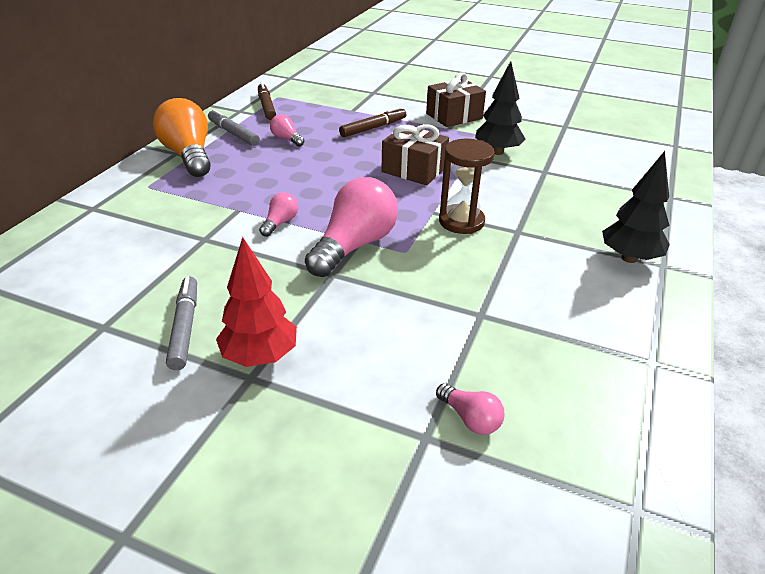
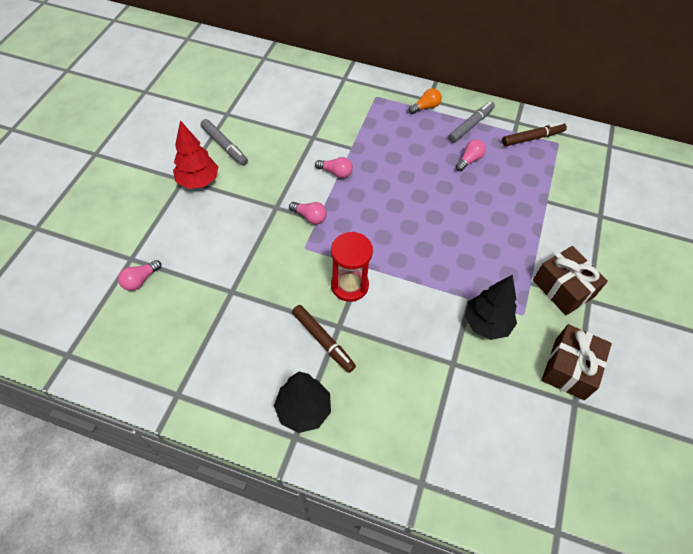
camera: 85 degrees right, 20 degrees up
orange light bulb [153,98,211,177] -> orange light bulb [408,88,442,114], size x0.47
grey marker [166,277,197,370] -> grey marker turned 60 degrees clockwise [201,119,248,166]
pink light bulb [305,177,398,277] -> pink light bulb [289,202,327,224], size x0.47
brown marker [339,107,406,137] -> brown marker moved to [292,305,356,373]
brown gift [381,124,449,185] -> brown gift moved to [542,324,612,400]
brown hourglass [439,139,495,234] -> red hourglass [331,232,373,302]

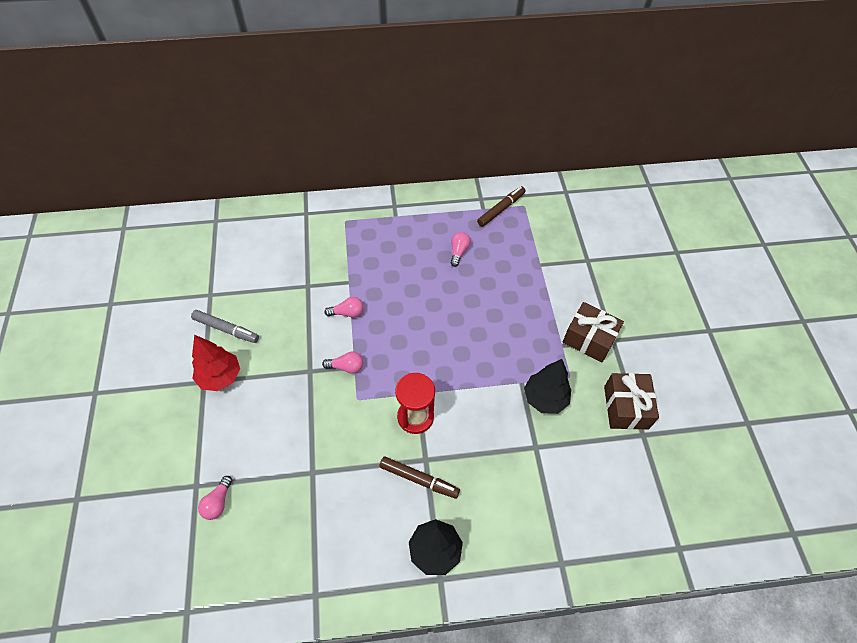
camera: 25 degrees left, 0 degrees up
orange light bulb [408,88,442,114] -> none
grey marker [448,101,495,143] -> none

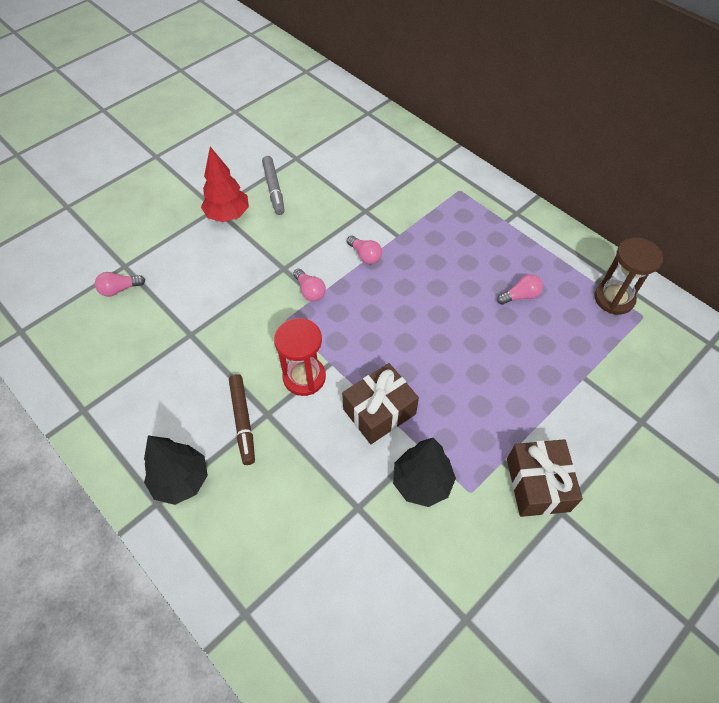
camera: 55 degrees right, 0 degrees up
brown marker [477,186,526,227] -> brown hourglass [594,238,663,315]
brown gift [604,373,659,430] -> brown gift moved to [342,363,419,444]

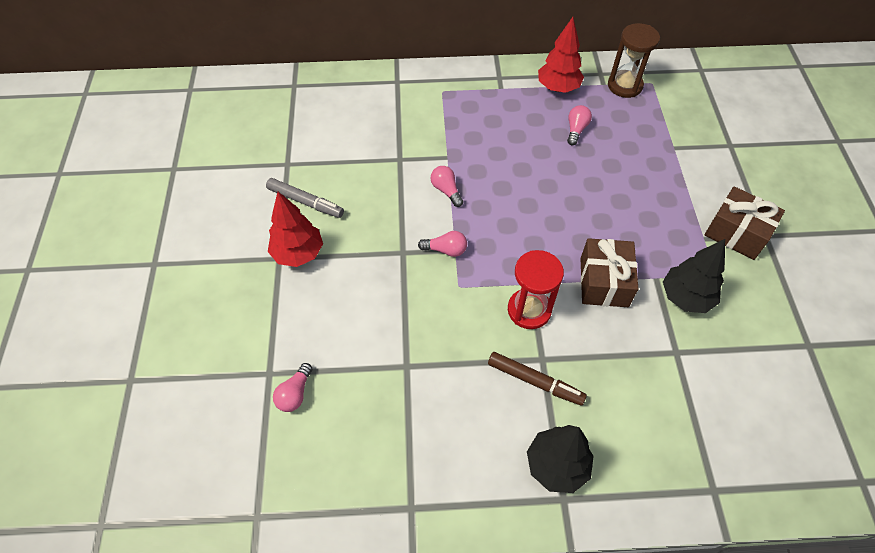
camera: 50 degrees left, 0 degrees up
pink light bulb [347,236,382,264] -> pink light bulb turned 120 degrees counterclockwise [431,166,463,207]
none -> red tree [538,17,584,93]

